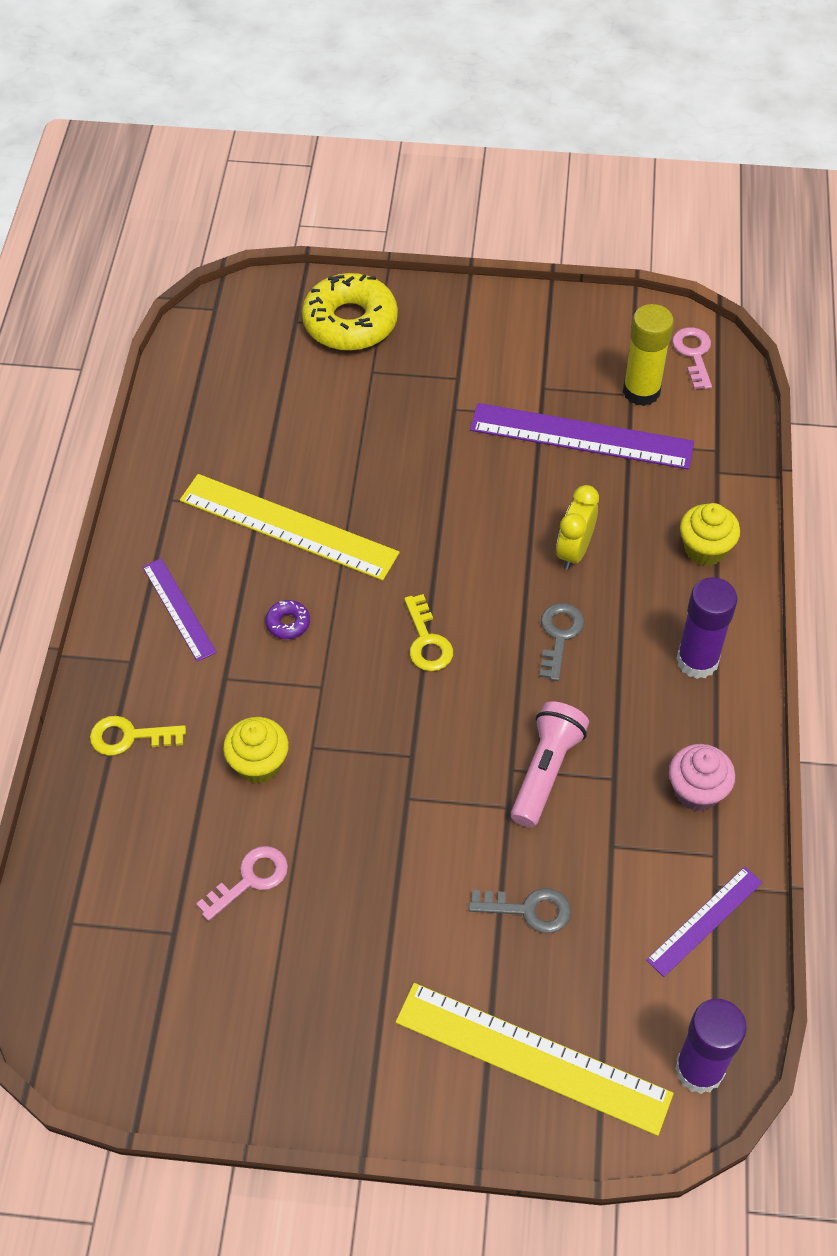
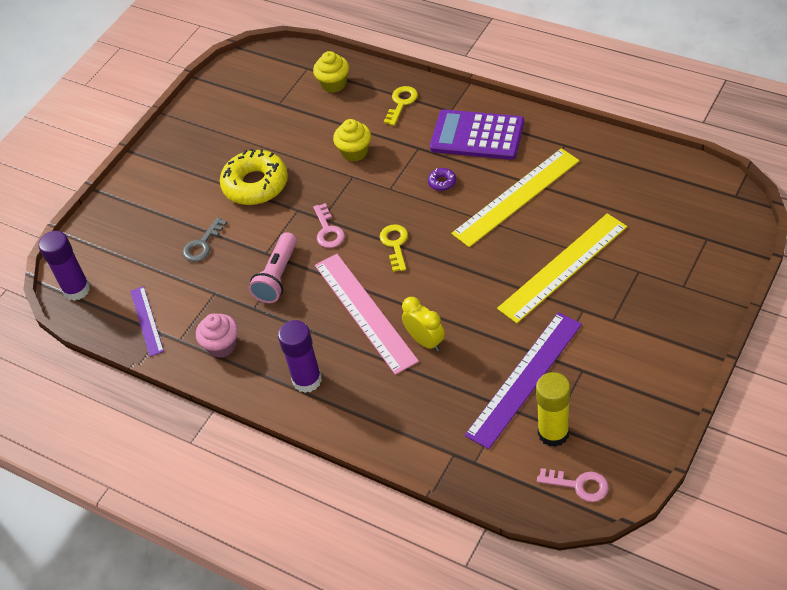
camera: 120 degrees right, 5 degrees down
purple ruler [142,558,217,662] -> purple calculator [430,109,524,160]
pink key [196,846,288,921] -> pink key moved to [313,203,345,248]
yellow donut [302,273,398,351] -> yellow donut moved to [220,148,288,205]
yellow ruler [396,983,674,1136] -> yellow ruler moved to [497,213,627,323]
yellow key [404,594,453,671] -> yellow key turned 75 degrees clockwise [380,224,408,272]
pink flashlight [511,701,589,827] -> pink flashlight turned 60 degrees clockwise [249,232,297,303]
grey key [539,603,584,681] -> pink ruler [315,254,419,375]
yellow cupcake [680,503,740,566] -> yellow cupcake moved to [313,51,349,93]

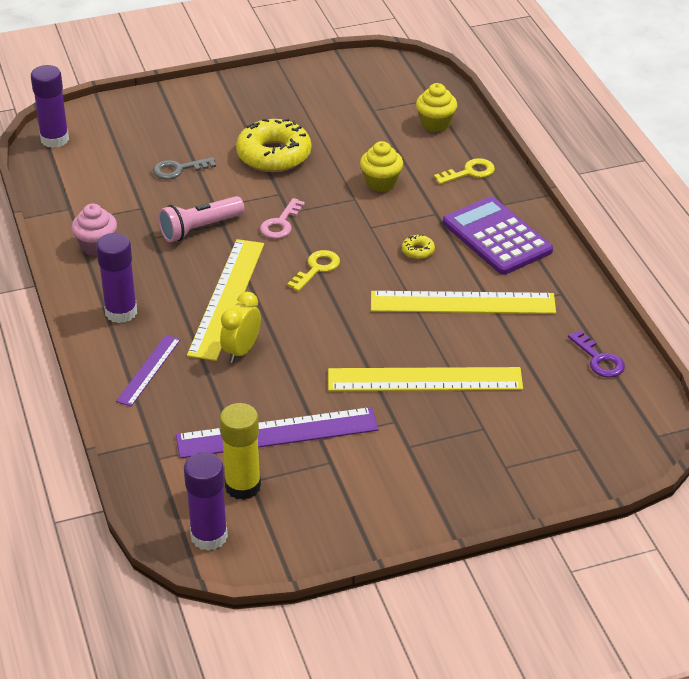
camera: 35 degrees right, 10 degrees down
purple ruler [130,286,164,357] -> purple ruler moved to [116,335,181,406]
pink ruler [315,254,419,375] -> yellow ruler [187,239,264,361]
yellow clock [402,297,445,351] -> yellow clock turned 150 degrees counterclockwise [220,292,261,363]
purple donut [428,168,456,191] -> yellow donut [402,234,435,259]
pink key [537,468,609,502] -> purple glue stick [184,452,228,551]
none -> purple key [568,330,625,378]

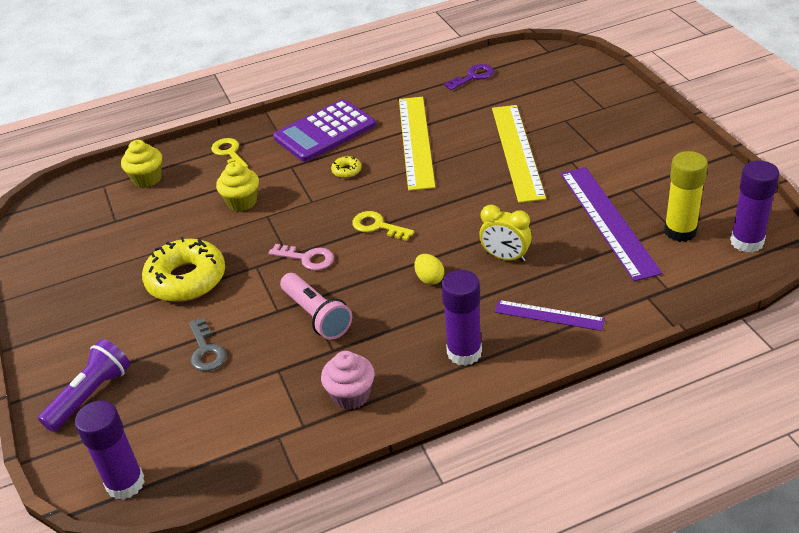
camera: 90 degrees left, 0 degrees up
yellow ruler [187,239,264,361] -> yellow egg [415,254,444,285]
none -> purple flashlight [38,339,130,432]

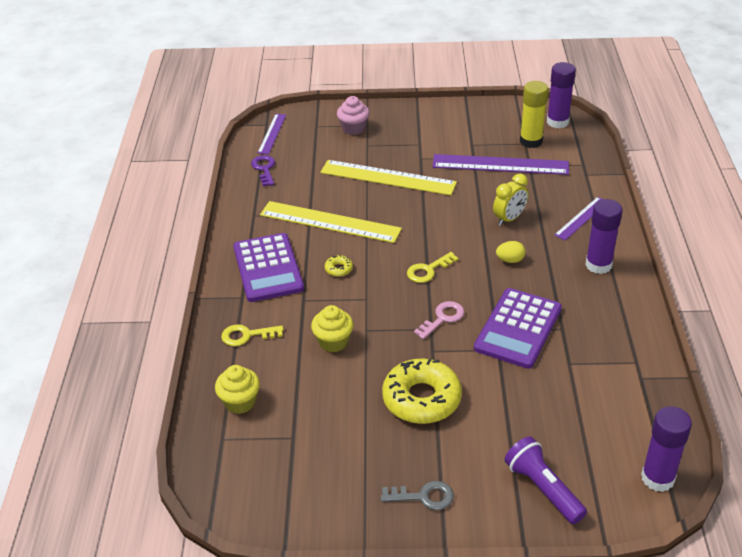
camera: 70 degrees left, 0 degrees up
grey key [189,318,226,371] -> grey key moved to [381,481,454,510]
pink flashlight [280,273,352,340] -> purple calculator [474,288,562,369]
pink cupcake [321,351,375,410] -> pink cupcake moved to [337,96,370,135]
none -> purple ruler [258,114,286,154]

